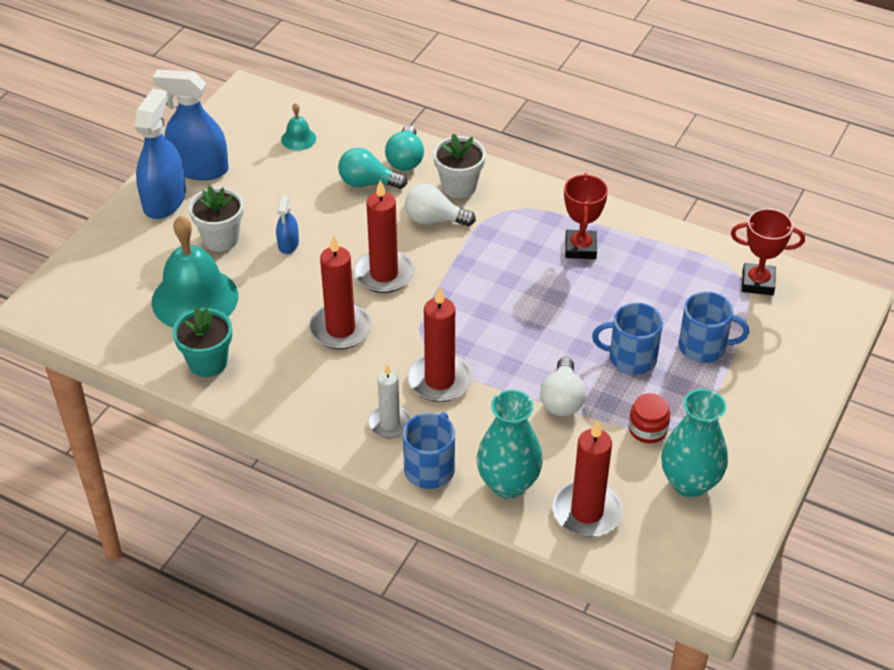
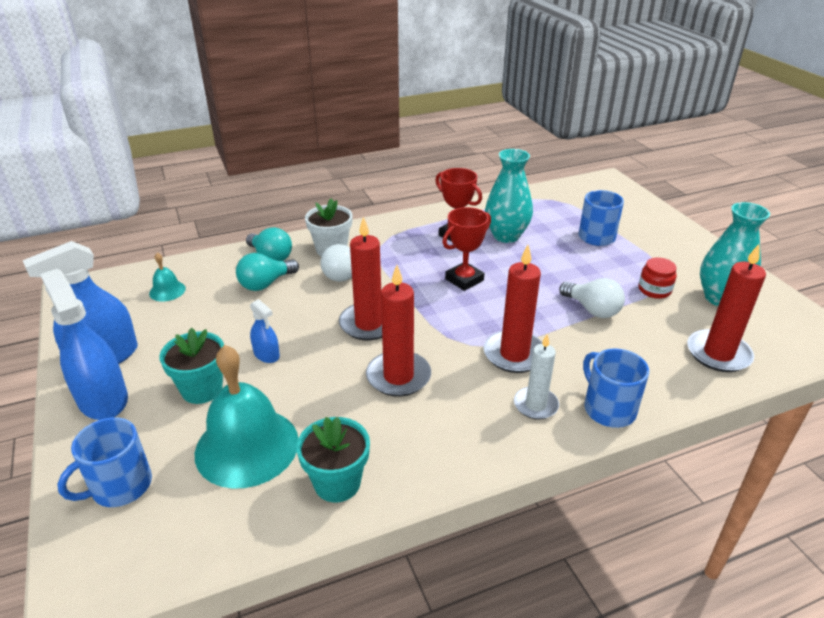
camera: 50 degrees left, 10 degrees down
white flower pot [189,186,244,251] -> turquoise flower pot [159,328,224,404]
turquoise vase [477,390,543,498] -> turquoise vase moved to [485,149,533,243]
blue mug [592,303,663,374] -> blue mug moved to [57,417,152,507]
red trophy [731,209,805,295] -> red trophy moved to [442,207,491,291]

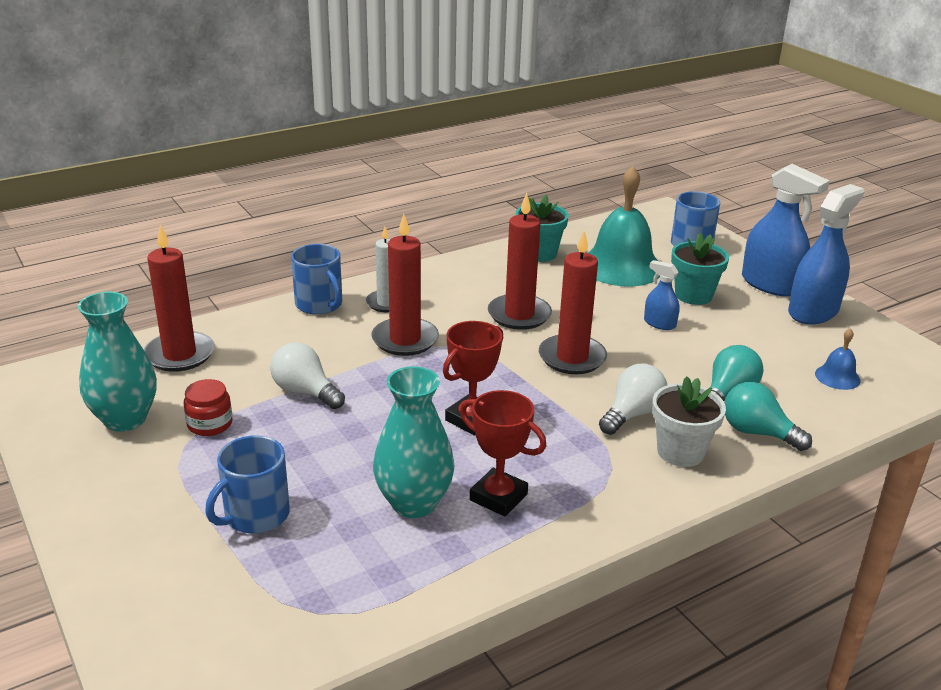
camera: 170 degrees right, 5 degrees down
turquoise bell [149,253,186,301] -> blue bell [815,328,861,390]

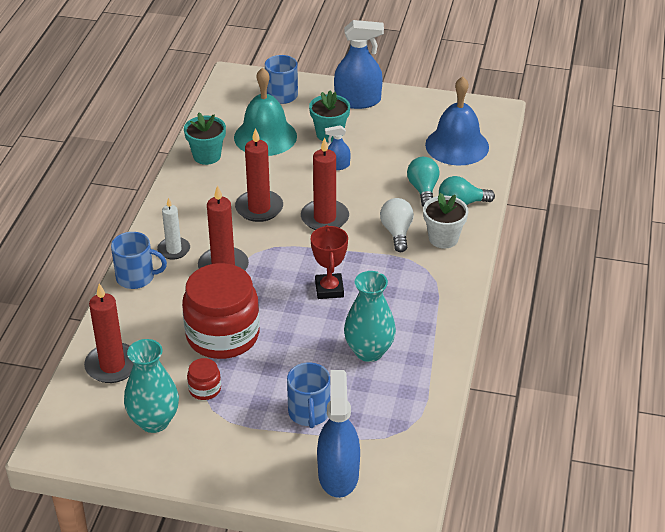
camera: 45 degrees left, 10 degrees up
white light bulb [270,343,345,409] -> red jar [182,263,260,359]
red trophy [460,390,546,517] -> none
blue spray bottle [788,184,864,324] -> blue spray bottle moved to [317,370,360,498]
blue bell [815,328,861,390] -> blue bell [425,76,489,166], size x2.22

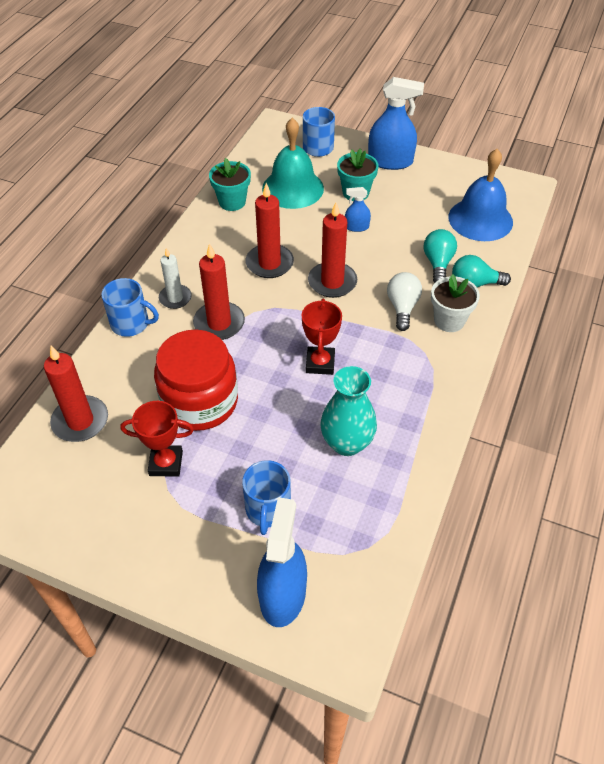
camera: 10 degrees right, 10 degrees up
turquoise vase [124,339,179,433] -> none
red jar [187,358,221,400] -> red trophy [121,401,194,477]

